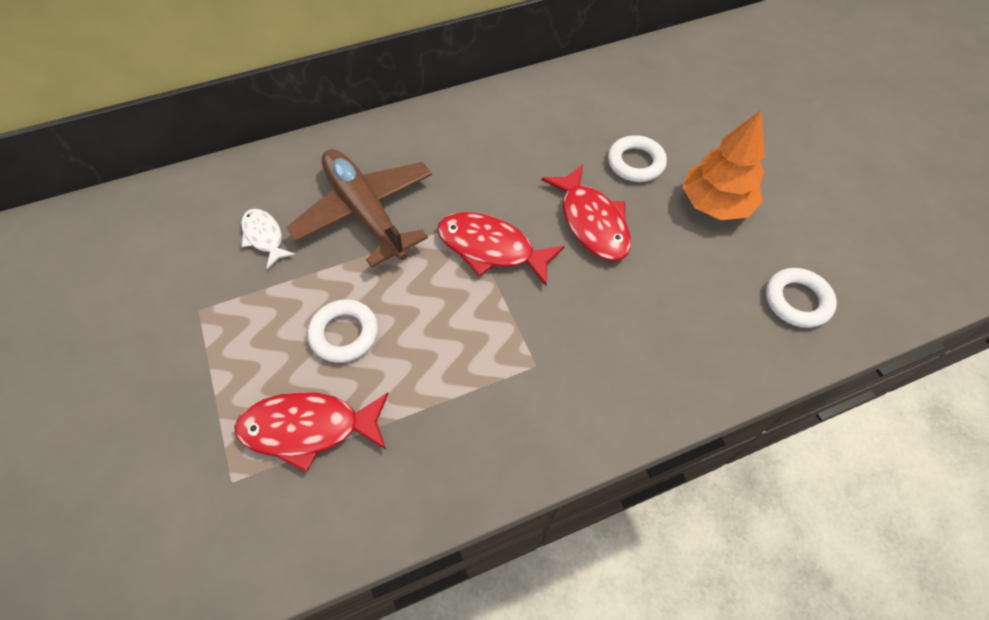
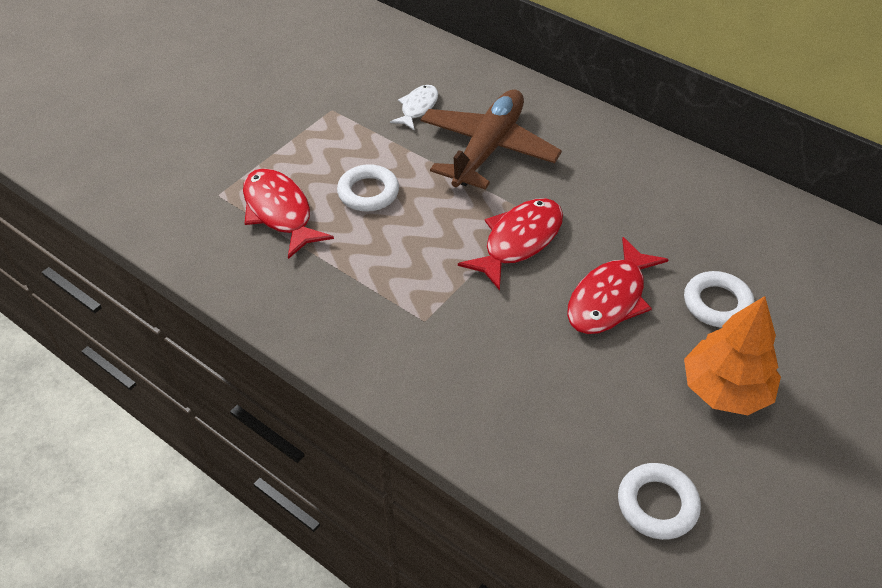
camera: 60 degrees right, 10 degrees down
red fish [437,212,565,286] -> red fish turned 45 degrees clockwise [458,198,563,291]

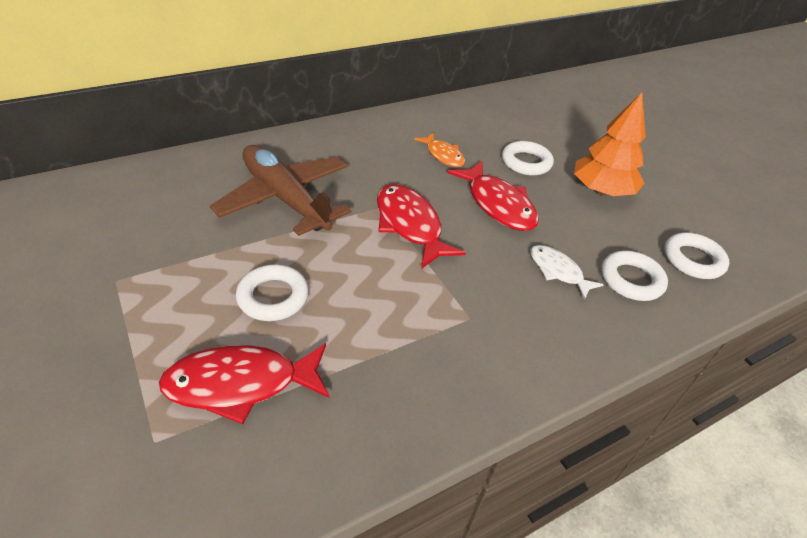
camera: 70 degrees left, 5 degrees down
white fish [390,85,438,130] -> white fish moved to [530,245,604,300]
none -> orange fish [414,133,465,167]
none -> white ring [601,251,668,301]

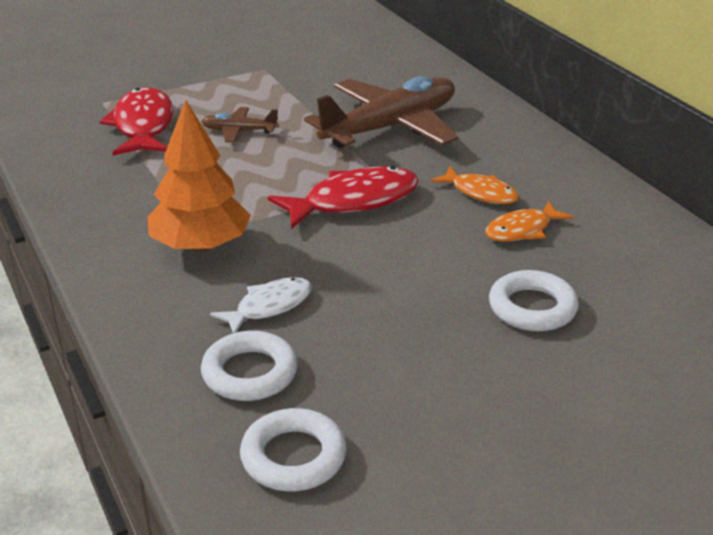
camera: 95 degrees right, 10 degrees down
white ring [236,265,309,321] -> brown plane [201,107,279,143]
red fish [447,161,539,231] -> none
orange tree [574,93,646,196] -> orange tree moved to [148,100,251,252]
none -> orange fish [430,166,519,204]

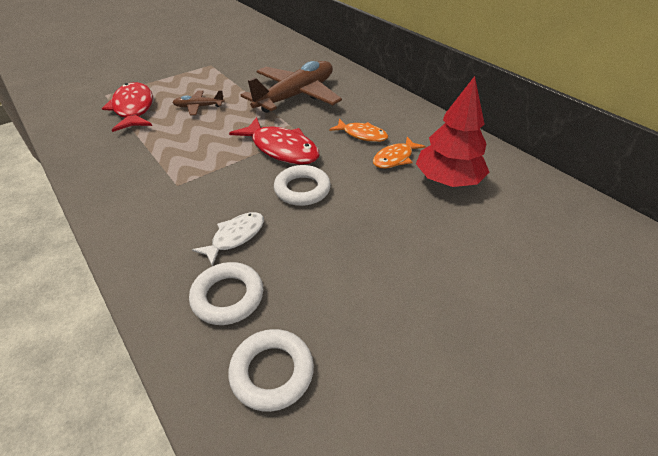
camera: 10 degrees left, 10 degrees up
orange tree [148,100,251,252] -> none
red fish [268,166,419,229] -> red fish turned 75 degrees clockwise [229,117,320,165]
white ring [489,270,579,331] -> white ring moved to [274,165,331,206]
none -> red tree [416,76,490,187]

